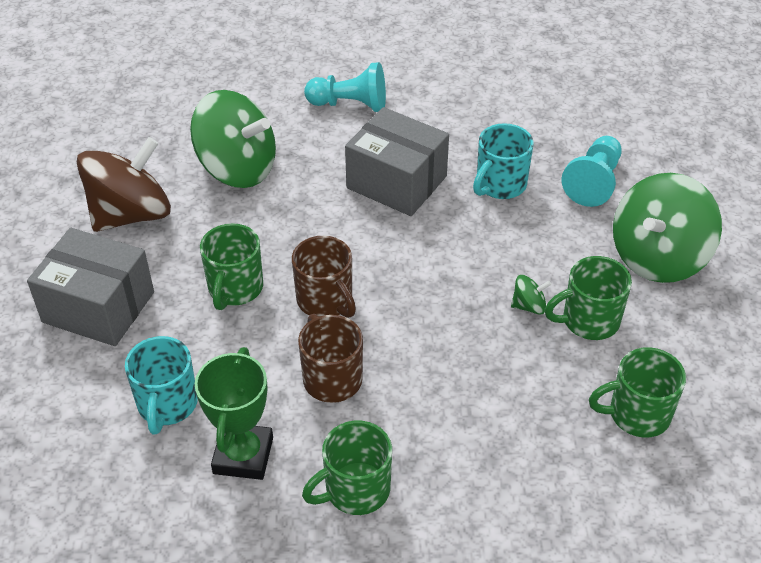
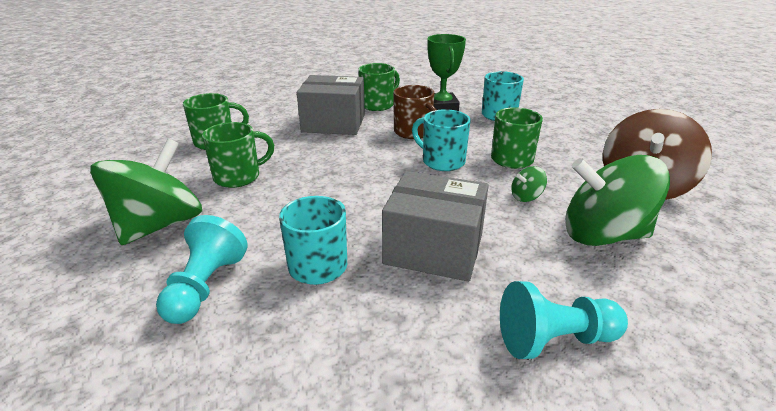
camera: 165 degrees right, 15 degrees down
grey box [27,228,154,346] -> grey box moved to [297,75,365,135]
brown mug [292,236,356,318] -> turquoise mug [412,109,470,171]
green spinning top [511,275,551,315] -> green spinning top moved to [511,166,547,202]

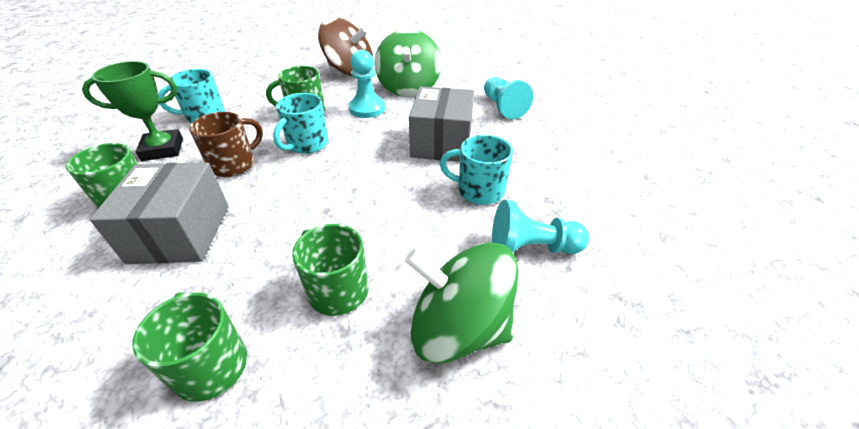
camera: 100 degrees left, 10 degrees up
green spinning top [511,166,547,202] -> turquoise pawn [349,50,385,118]

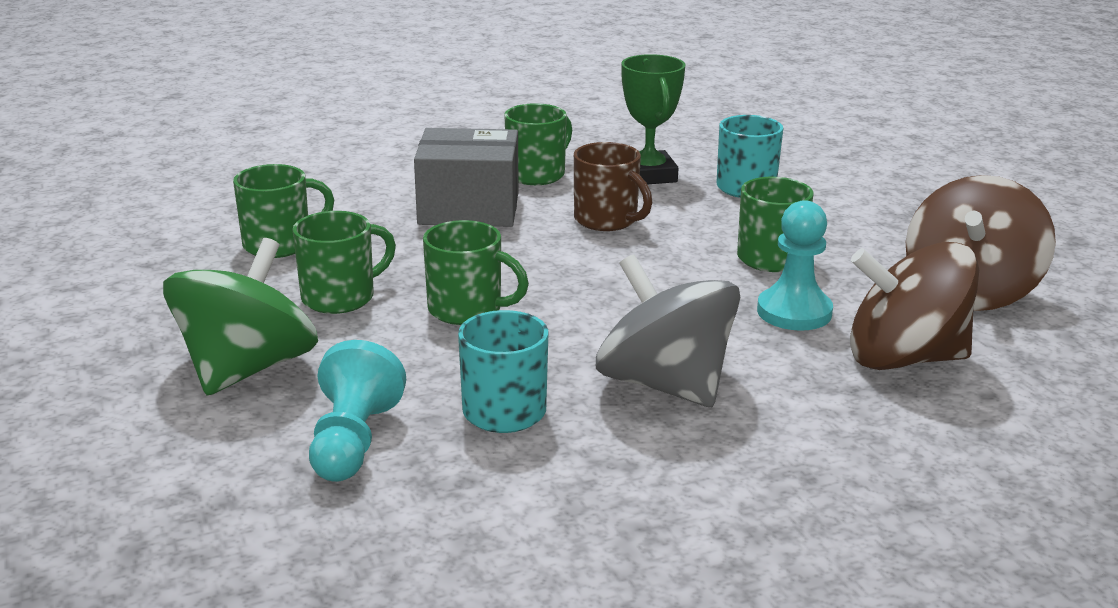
camera: 95 degrees right, 15 degrees down
turquoise mug [273,93,328,154] -> none
green spinning top [374,29,442,97] -> brown spinning top [850,242,979,370]
grey box [409,86,474,162] -> grey spinning top [596,254,740,407]
turquoise pawn [484,77,533,119] -> none
none -> green mug [423,220,529,325]

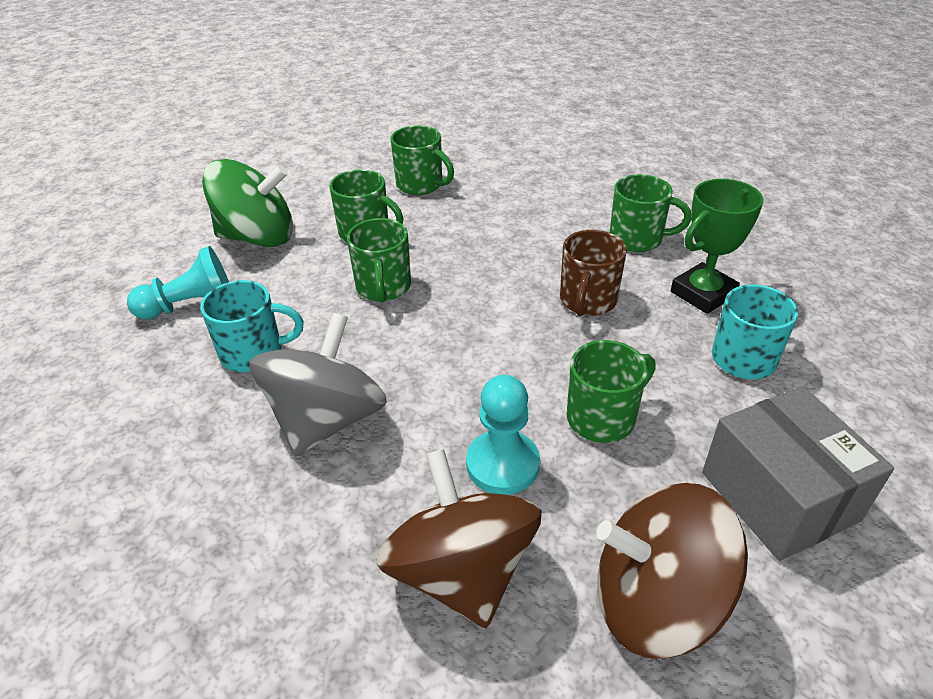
camera: 65 degrees right, 15 degrees up
grey box [414,128,519,227] -> grey box moved to [702,386,894,561]

